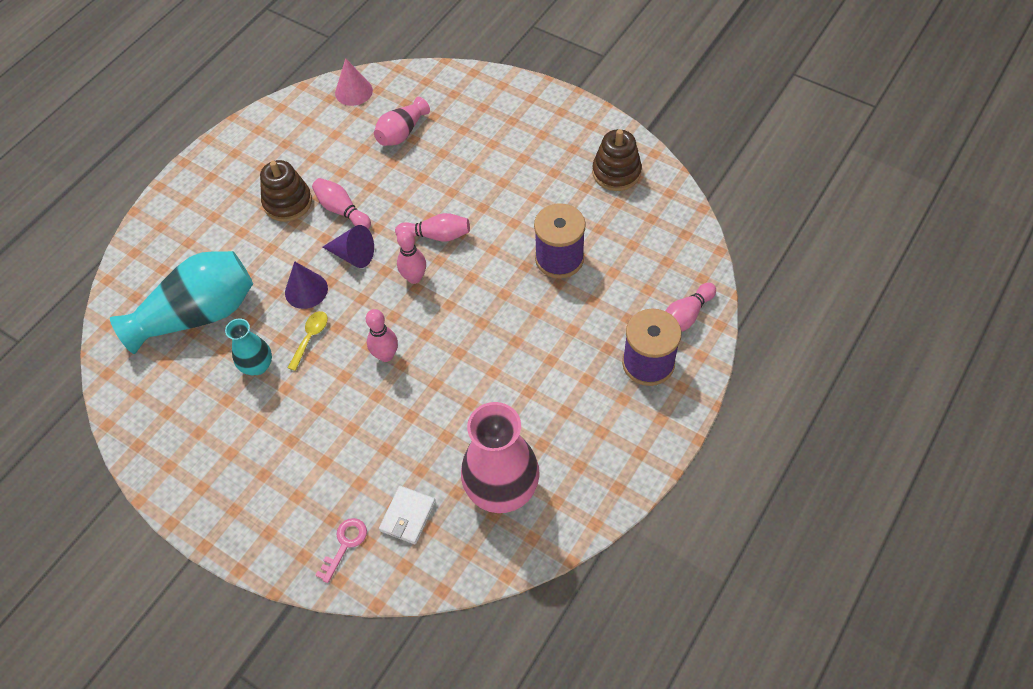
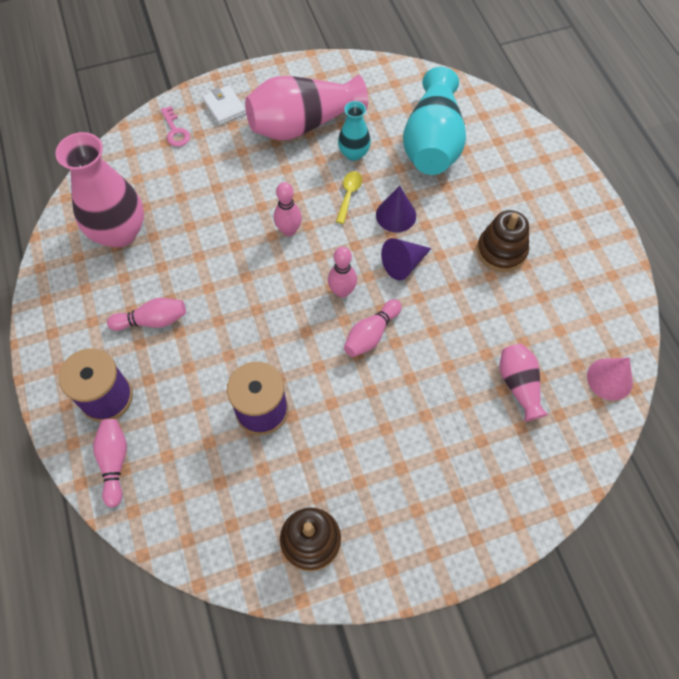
camera: 125 degrees right, 5 degrees up
yellow spoon [288,311,328,371] -> yellow spoon turned 135 degrees counterclockwise [336,171,362,224]
pink bowling pin [312,178,371,229] -> pink bowling pin moved to [107,298,186,331]
white wallet [379,486,436,545] -> white wallet moved to [203,85,246,125]
none -> pink vase [245,75,368,140]

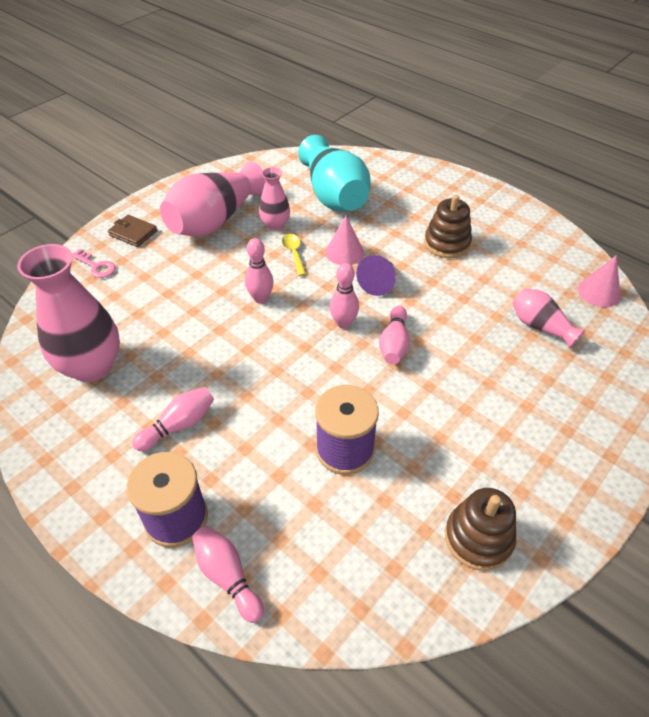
camera: 30 degrees left, 15 degrees down
white wallet [203,85,246,125] -> brown wallet [108,215,157,247]
turquoise vase [338,101,371,161] -> pink vase [259,167,290,230]
purple cone [376,186,416,232] -> pink cone [325,216,364,265]

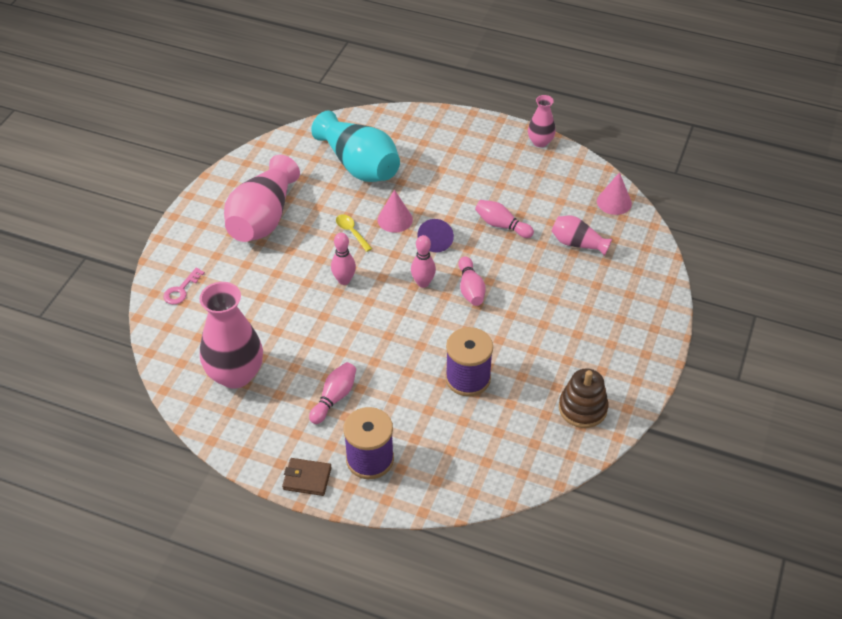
camera: 20 degrees left, 0 degrees up
pink key [72,249,116,278] -> pink key turned 105 degrees clockwise [163,268,205,304]
brown wallet [108,215,157,247] -> brown wallet moved to [282,458,332,496]
pink bowling pin [192,526,264,623] -> pink bowling pin moved to [475,200,534,238]
pink vase [259,167,290,230] -> pink vase moved to [528,95,556,147]
brown stacking toy [424,195,472,258] -> none

